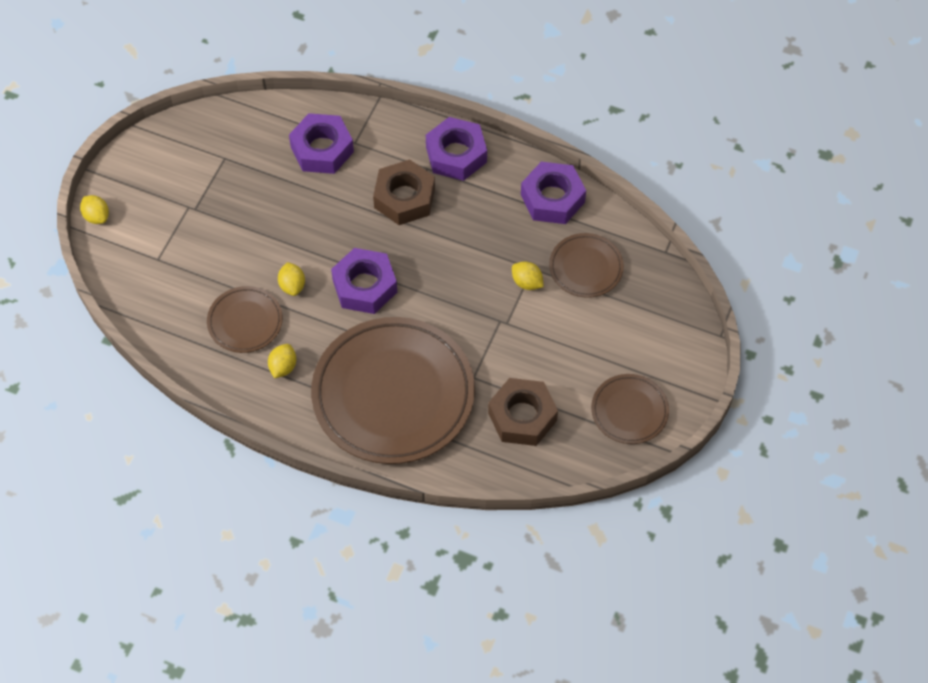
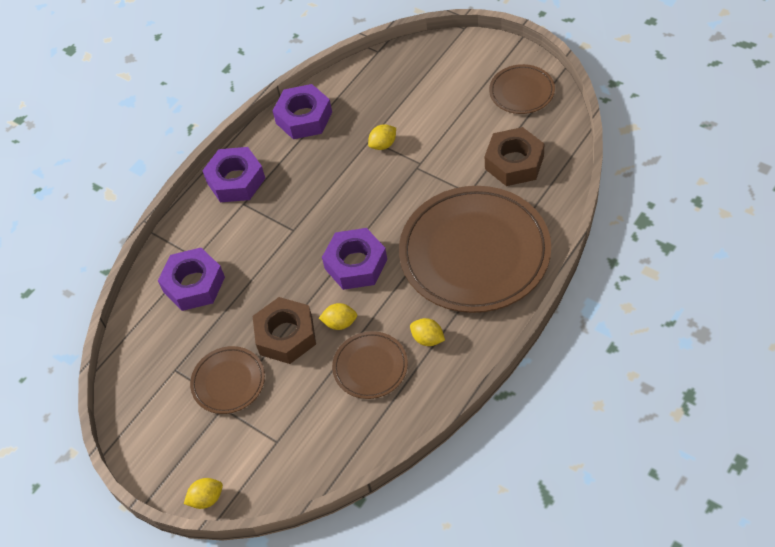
camera: 70 degrees left, 5 degrees down
brown nut [373,159,435,225] -> brown nut moved to [253,297,316,364]
brown plate [549,233,624,298] -> brown plate moved to [190,346,265,414]

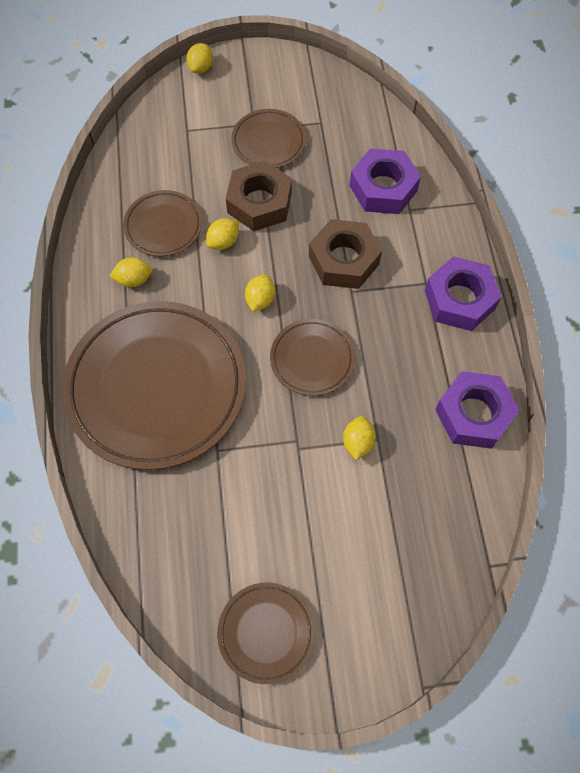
camera: 130 degrees right, 10 degrees up
purple nut [322,228,387,290] -> yellow lemon [245,275,275,312]
brown nut [485,127,544,186] -> brown nut moved to [309,219,382,289]
none -> brown plate [270,319,355,396]

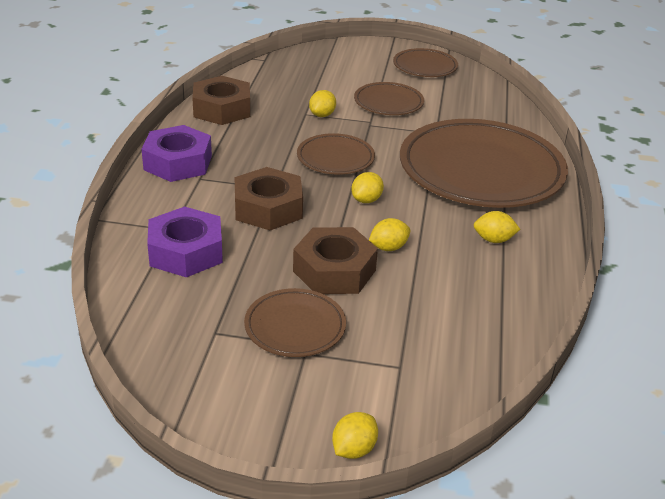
camera: 165 degrees left, 30 degrees down
brown plate [123,190,202,257] -> brown plate moved to [354,82,424,115]
purple nut [435,371,519,449] -> brown nut [192,76,250,125]

